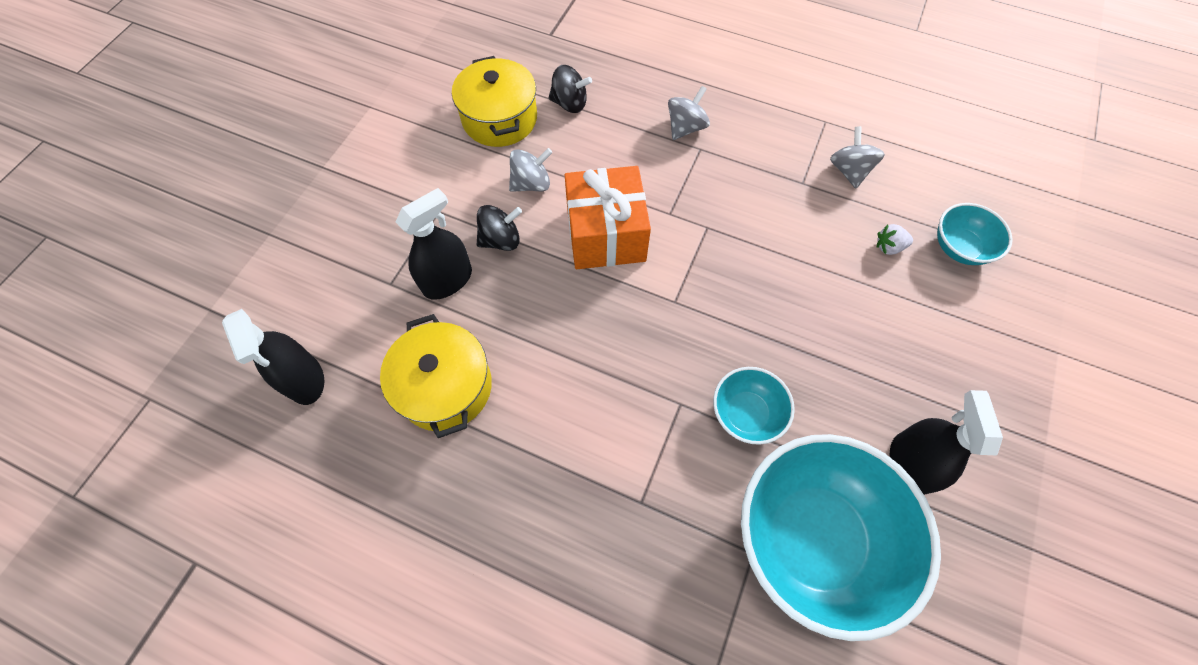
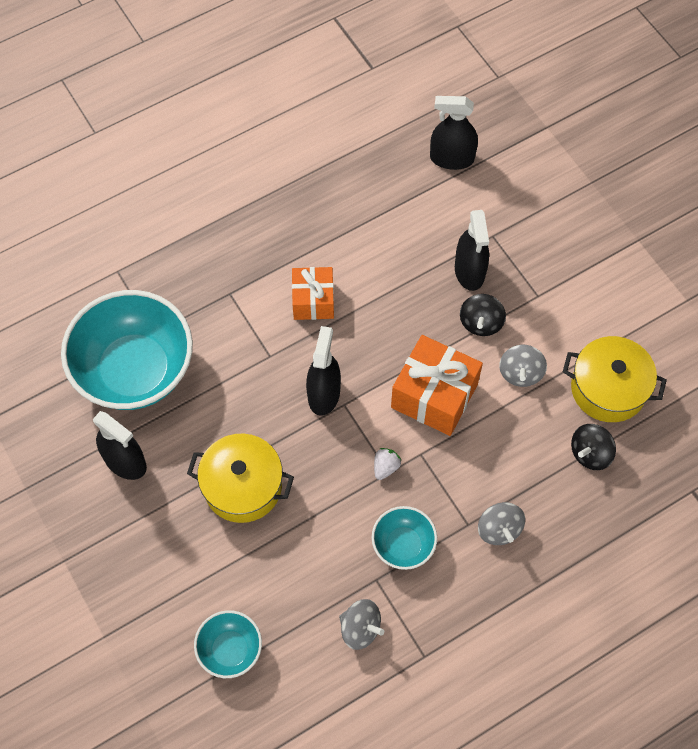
camera: 125 degrees right, 0 degrees up
yellow pot [380,314,492,438] -> yellow pot moved to [187,434,294,523]
turquoise bowl [713,367,795,445] -> turquoise bowl moved to [372,506,437,570]
white strawberry [877,224,913,255] -> white strawberry moved to [374,448,402,480]
none -> orange gift [292,267,334,320]
none -> black spray bottle [306,326,341,416]

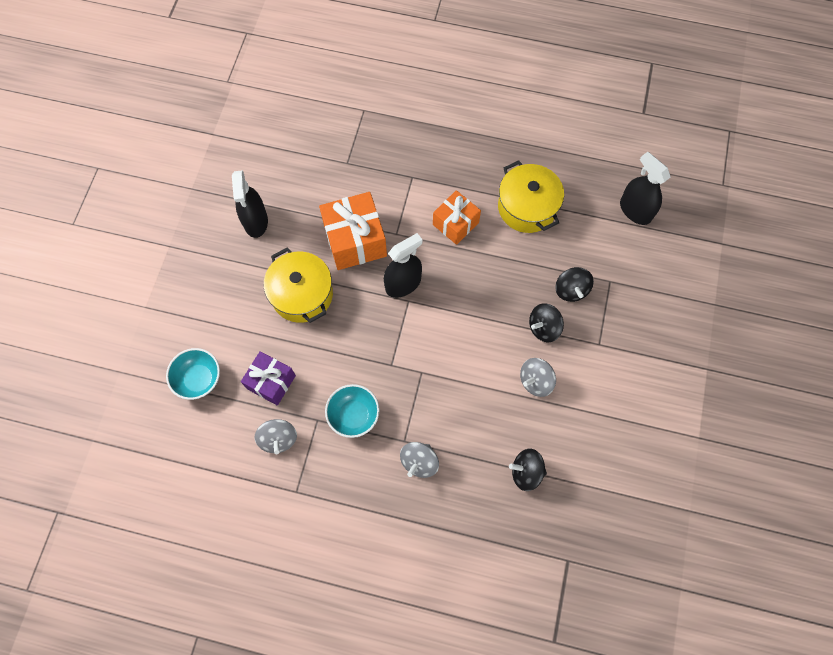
camera: 45 degrees right, 5 degrees up
turquoise bowl [61,290,193,410] -> none
white strawberry [374,448,402,480] -> none
orange gift [391,335,483,436] -> orange gift moved to [319,192,387,270]
black spray bottle [455,210,489,291] -> black spinning top [555,267,594,302]
yellow pot [563,336,667,422] -> yellow pot moved to [498,160,564,233]
none -> purple gift [241,351,296,406]

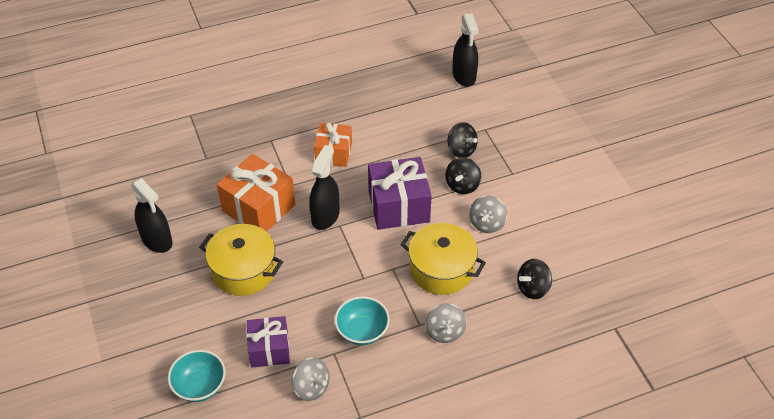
camera: 35 degrees left, 20 degrees down
yellow pot [498,160,564,233] -> yellow pot moved to [401,223,486,295]
black spray bottle [620,152,671,225] -> black spray bottle turned 120 degrees counterclockwise [452,13,479,87]
none -> purple gift [368,157,432,230]

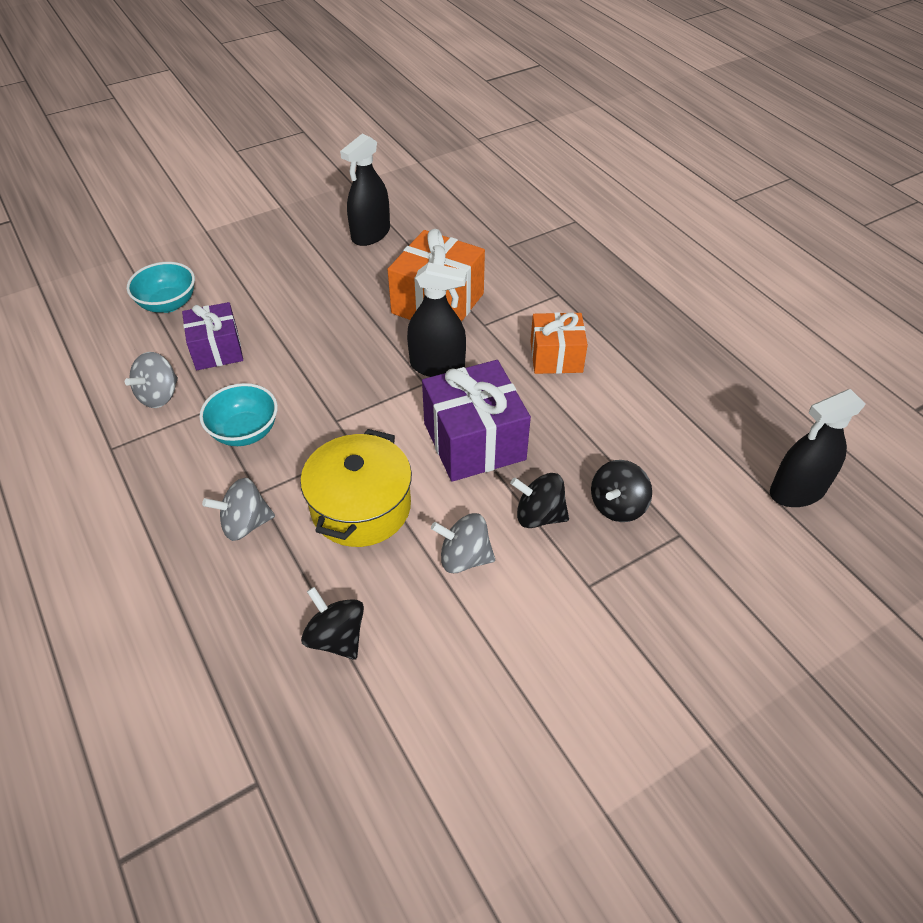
camera: 80 degrees right, 0 degrees up
yellow pot [199,224,283,296] -> none

